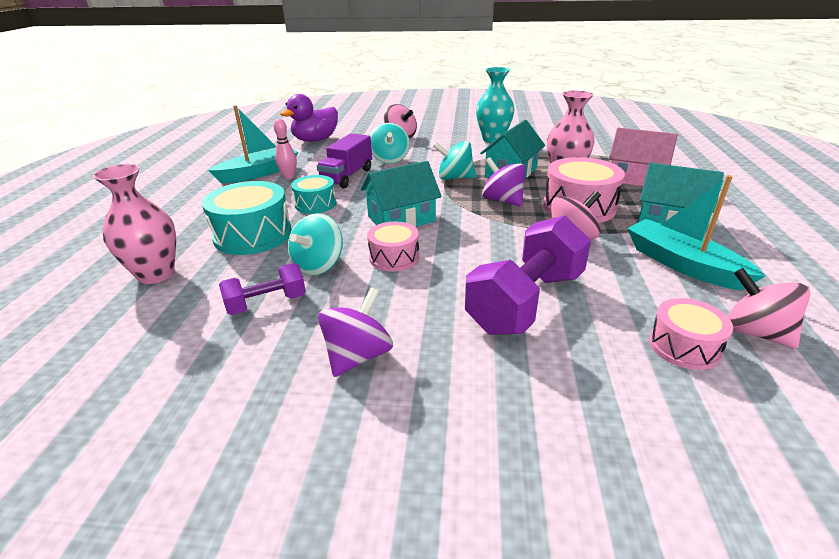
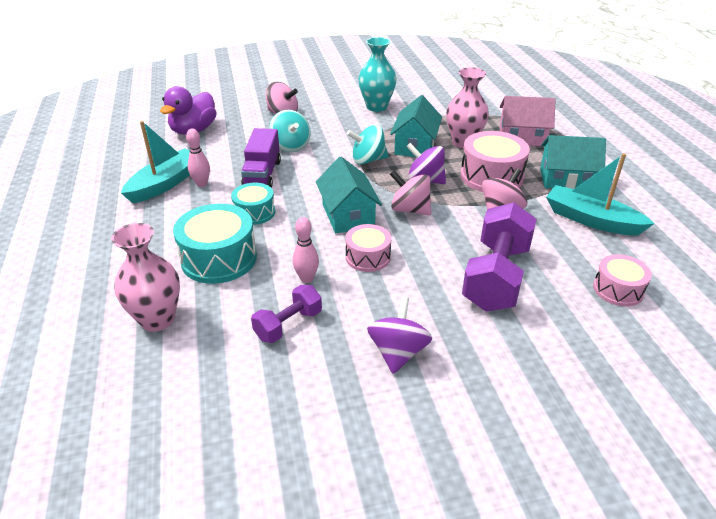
camera: 20 degrees left, 5 degrees up
turquoise spinning top [288,213,343,275] -> pink bowling pin [293,217,319,283]
turquoise house [361,161,442,227] -> turquoise house turned 60 degrees counterclockwise [316,157,382,233]
pink spinning top [728,268,810,349] -> pink spinning top moved to [390,170,431,215]

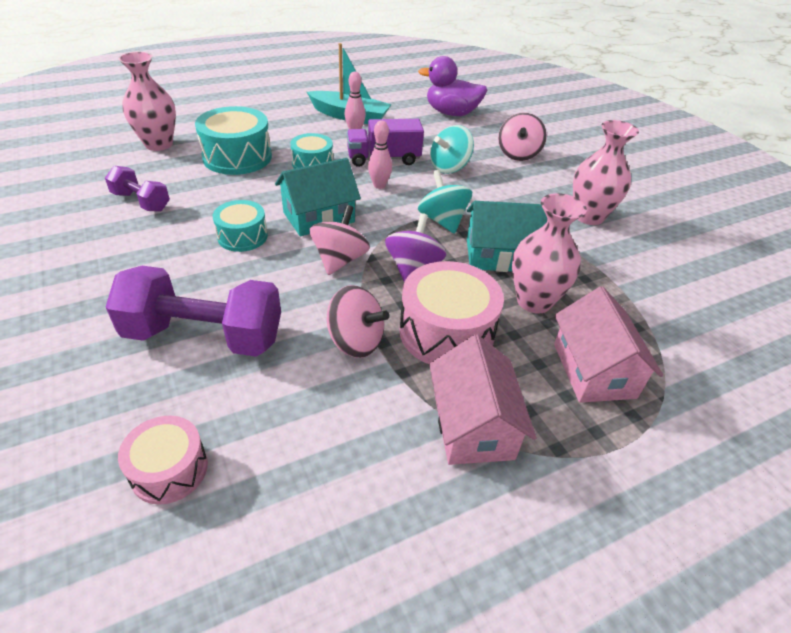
camera: 75 degrees right, 5 degrees up
pink bowling pin [293,217,319,283] -> pink bowling pin moved to [368,120,392,189]
pink drum [345,224,391,272] -> turquoise drum [213,200,268,252]
turquoise vase [359,37,396,112] -> pink vase [573,120,639,225]
purple spinning top [367,297,432,374] -> none
turquoise house [540,135,606,189] -> pink house [429,335,536,465]
turquoise boat [546,153,655,236] -> none

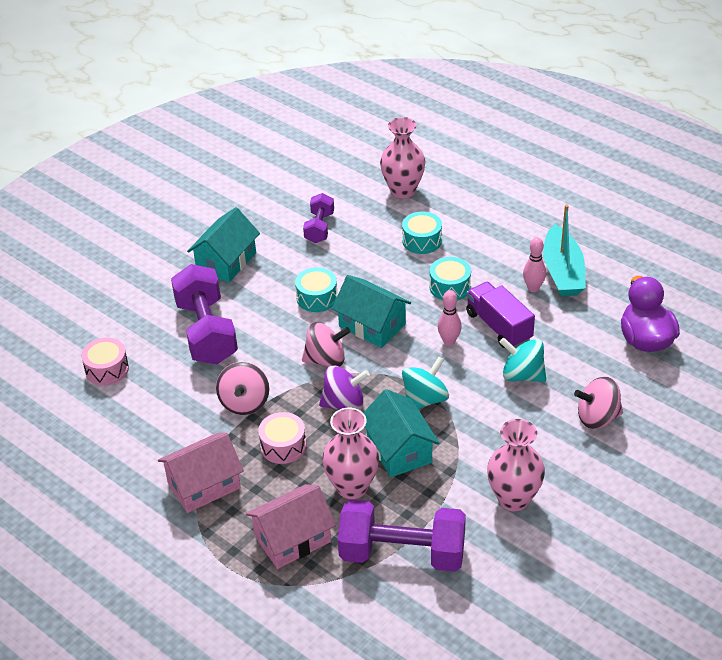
camera: 70 degrees right, 0 degrees up
turquoise drum [195,106,272,175] -> turquoise drum [402,211,442,254], size x0.60
pink drum [399,261,504,364] -> pink drum [258,412,306,464], size x0.60
none -> turquoise house [187,207,260,282]
none -> purple dumbbell [338,499,466,572]

